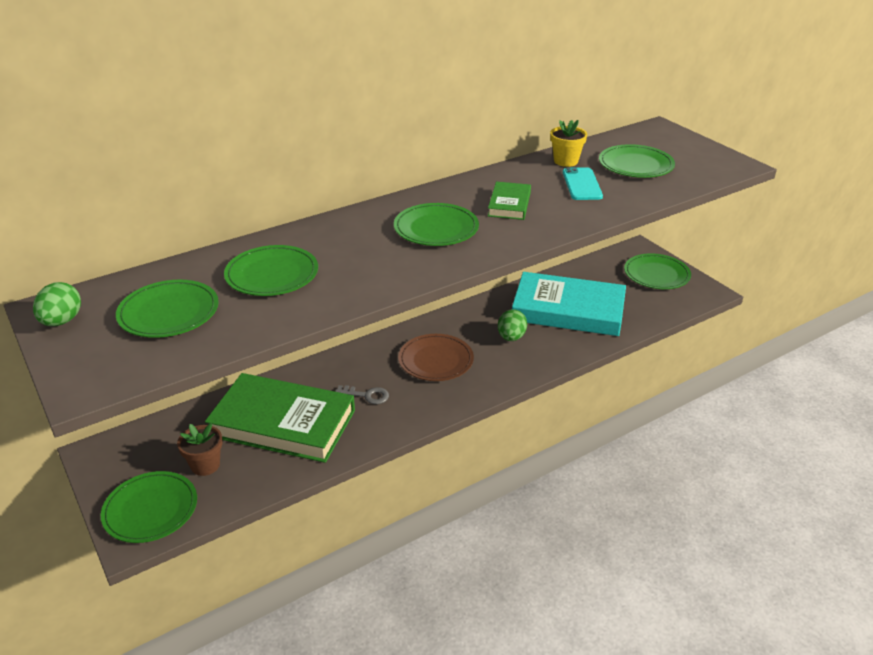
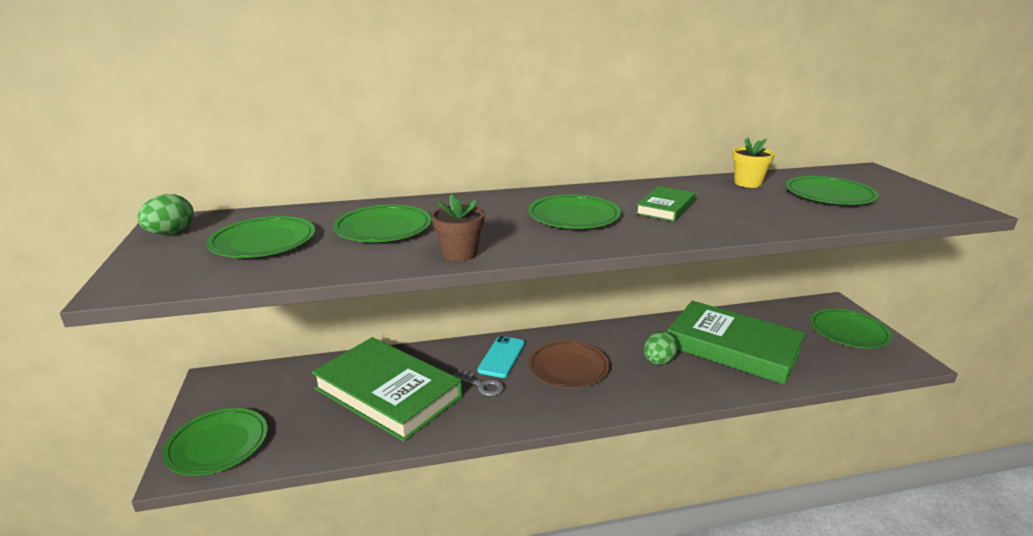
camera: 20 degrees right, 10 degrees down
brown flower pot [177,423,223,476] -> brown flower pot moved to [431,193,485,261]
turquoise book [512,272,626,336] -> green book [667,301,806,385]
turquoise phone [563,167,603,200] -> turquoise phone moved to [477,336,525,378]

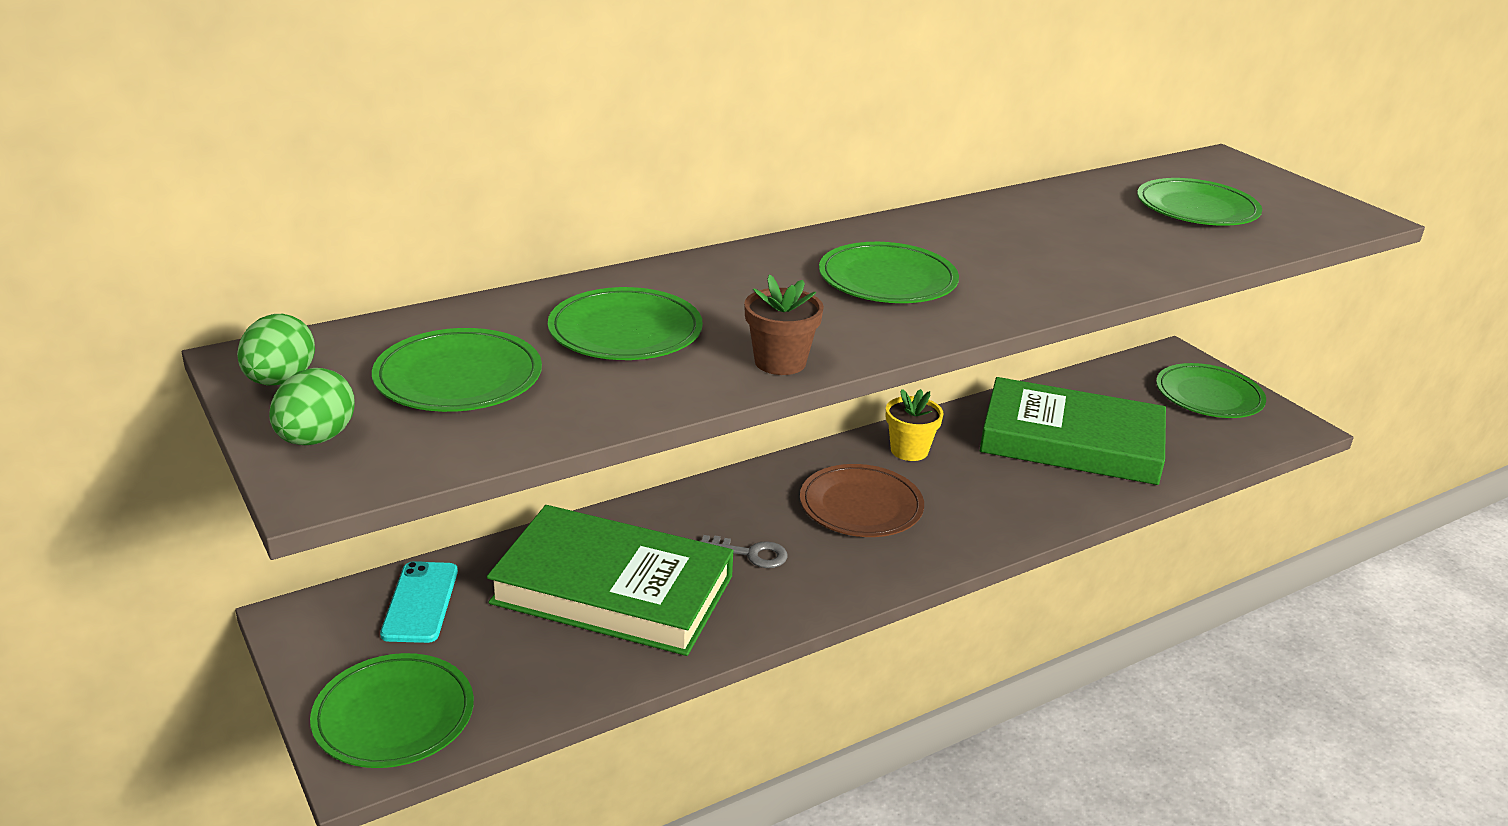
camera: 20 degrees left, 5 degrees up
turquoise phone [477,336,525,378] -> turquoise phone moved to [380,561,458,643]
green book [636,186,696,222] -> none
green egg [644,331,678,365] -> green egg moved to [269,368,355,445]
yellow flower pot [732,137,775,188] -> yellow flower pot moved to [886,389,944,461]

